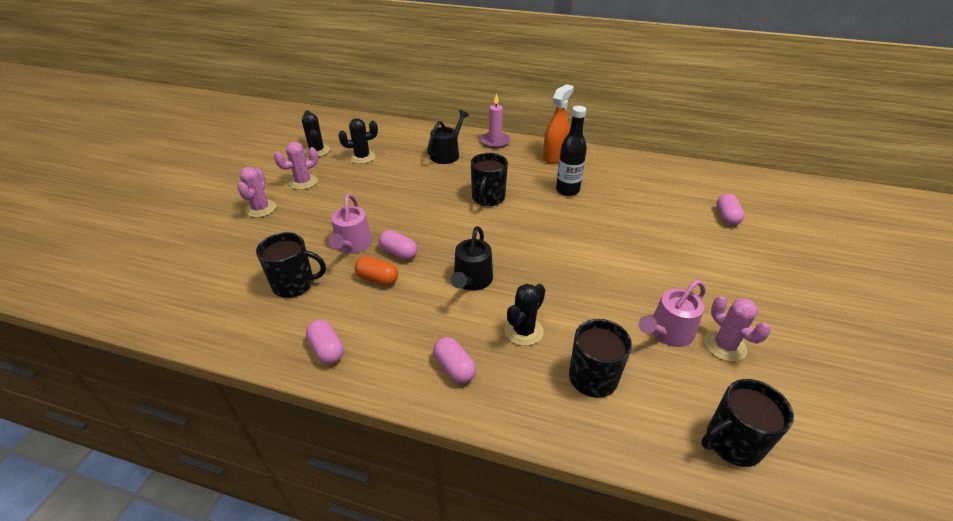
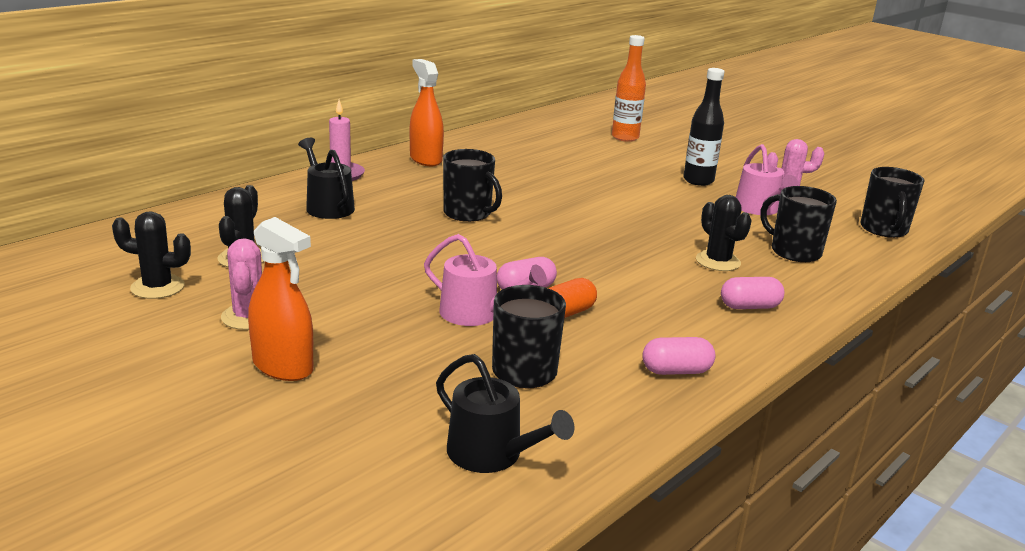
camera: 65 degrees left, 15 degrees down
pink cactus [238,167,276,218] -> orange spray bottle [248,217,313,381]
black watering can [451,226,493,291] -> black watering can moved to [436,354,574,473]
black bottle [556,106,587,196] -> black bottle moved to [683,68,724,186]
pink capsule [716,194,744,226] -> orange bottle [612,35,646,142]

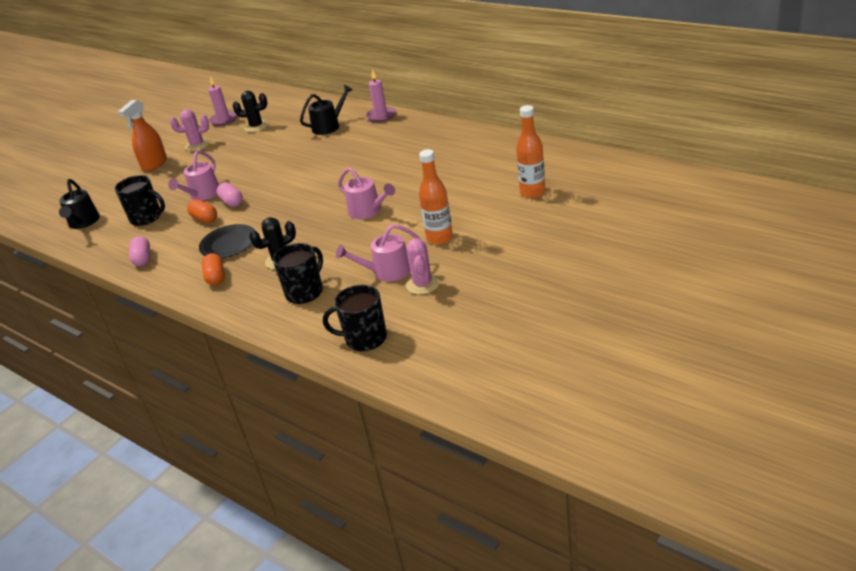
camera: 90 degrees right, 10 degrees up
black cactus [112,211,191,299] -> pink candle [208,76,237,126]
orange spray bottle [410,59,444,166] -> none
black watering can [436,354,574,473] -> black watering can turned 45 degrees counterclockwise [59,179,100,229]
black mug [443,149,502,222] -> none
black bottle [683,68,724,186] -> orange bottle [419,149,453,245]
pink capsule [721,277,784,309] -> orange capsule [202,253,225,285]
none -> black plate [199,224,256,258]
none -> pink watering can [338,167,395,219]

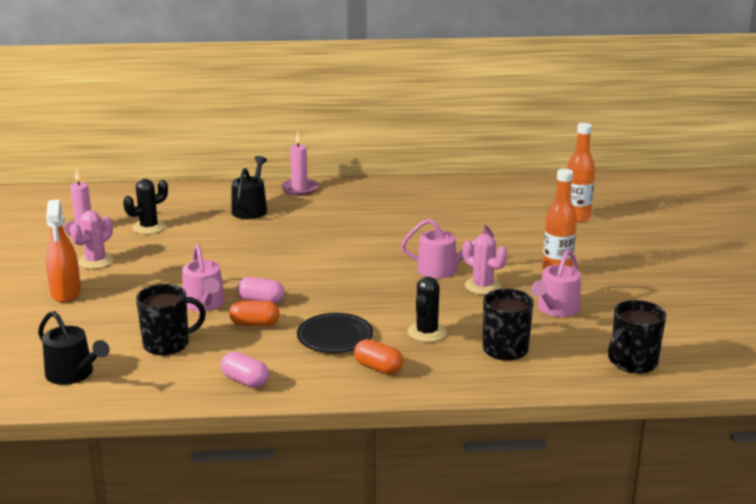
camera: 45 degrees left, 10 degrees down
pink cactus [406,238,440,295] -> pink cactus moved to [463,234,507,295]

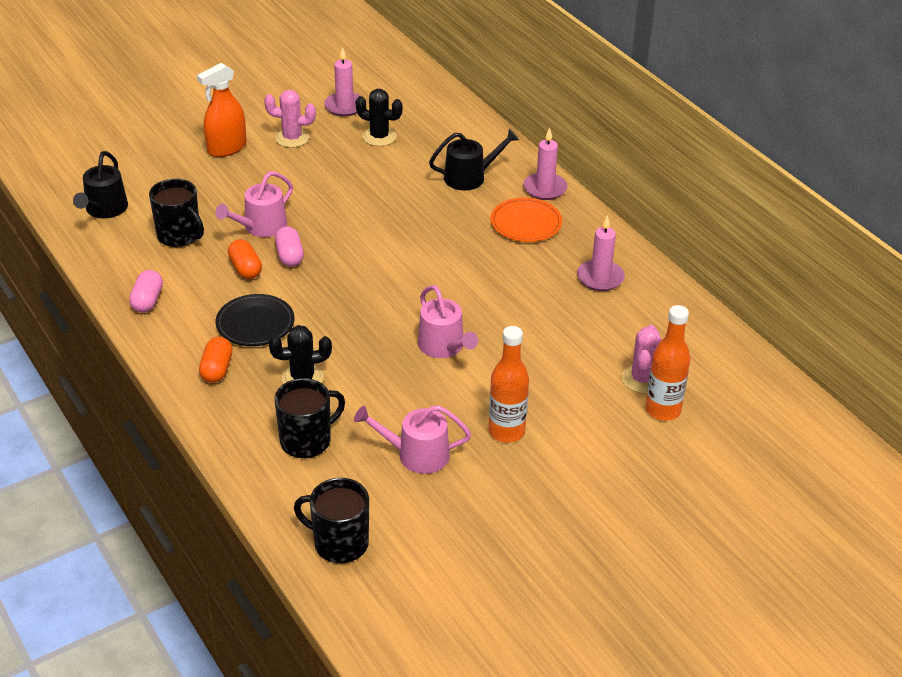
camera: 60 degrees right, 15 degrees up
pink cactus [463,234,507,295] -> pink cactus moved to [622,325,661,393]
none -> orange plate [490,198,562,242]
none -> pink candle [577,215,625,291]

